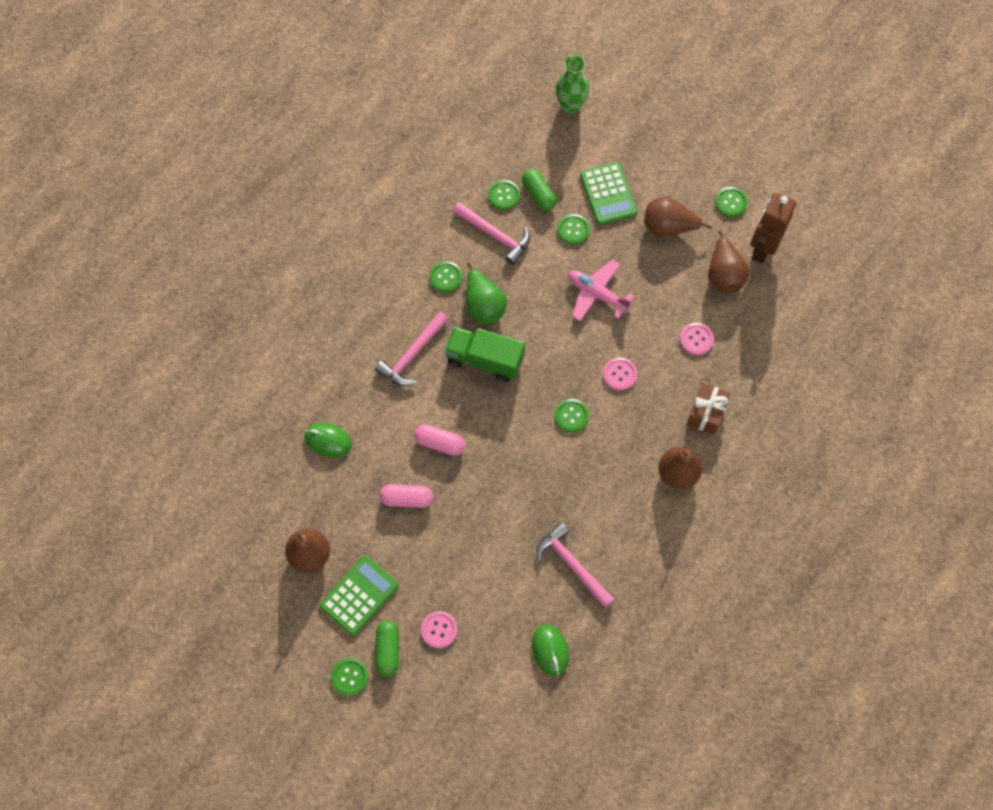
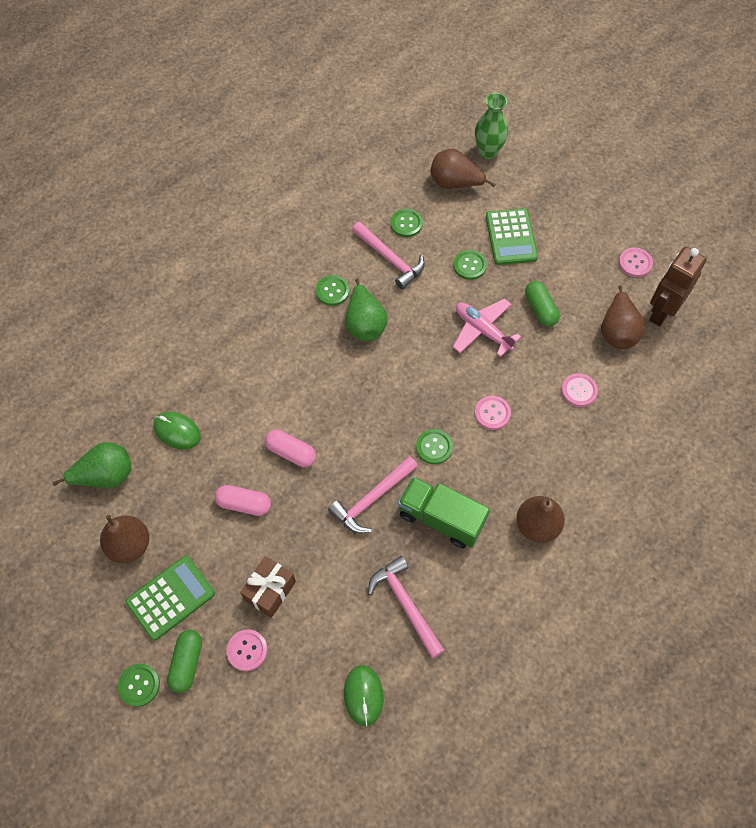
camera: 10 degrees right, 5 degrees down
pink hammer [375,311,449,386] -> pink hammer moved to [328,456,418,534]
green truck [445,327,525,382] -> green truck moved to [398,477,490,548]
green capsule [522,169,557,211] -> green capsule moved to [525,281,560,327]
brown pear [644,197,712,237] -> brown pear moved to [431,149,496,189]
brown gift [687,383,731,435] -> brown gift moved to [240,556,296,618]
green button [715,187,748,217] -> pink button [619,248,653,277]
none -> green pear [52,442,131,488]

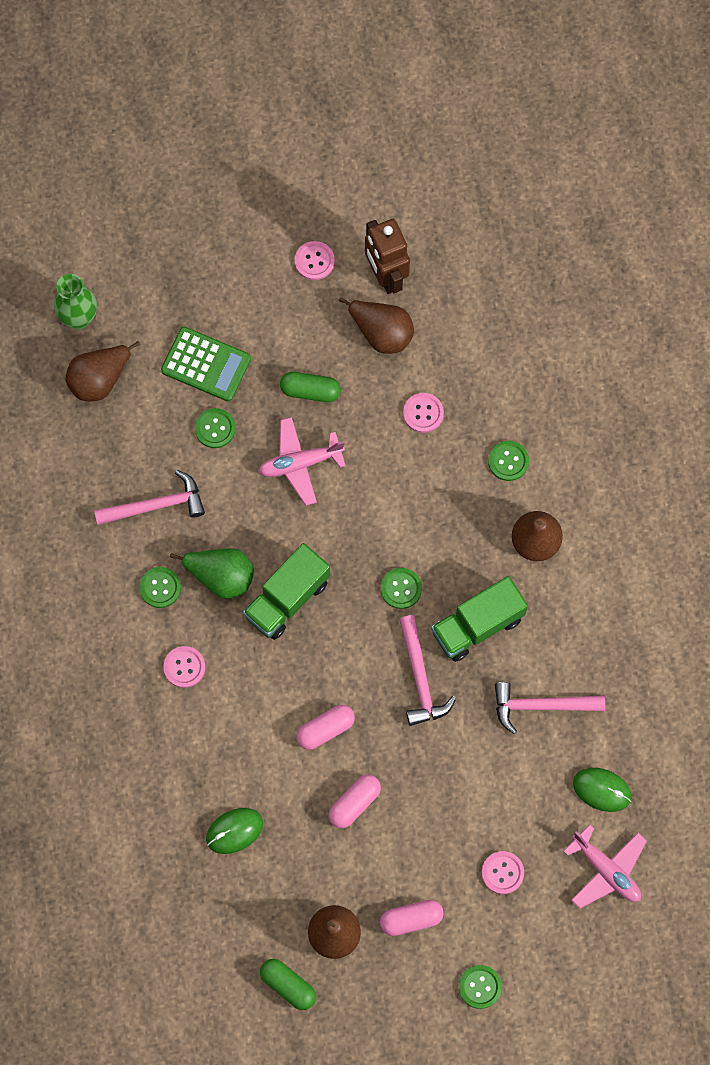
camera: 60 degrees left, 10 degrees up
green pear [52,442,131,488] -> none
green calculator [126,556,215,641] -> pink capsule [380,900,444,936]
green capsule [167,630,202,693] -> green capsule moved to [260,959,316,1010]
brown gift [240,556,296,618] -> none
green button [390,209,423,237] -> green button moved to [488,441,529,481]
pink button [475,396,511,430] -> pink button moved to [163,646,205,688]
none -> green truck [243,543,330,640]
none -> pink plane [563,825,647,909]

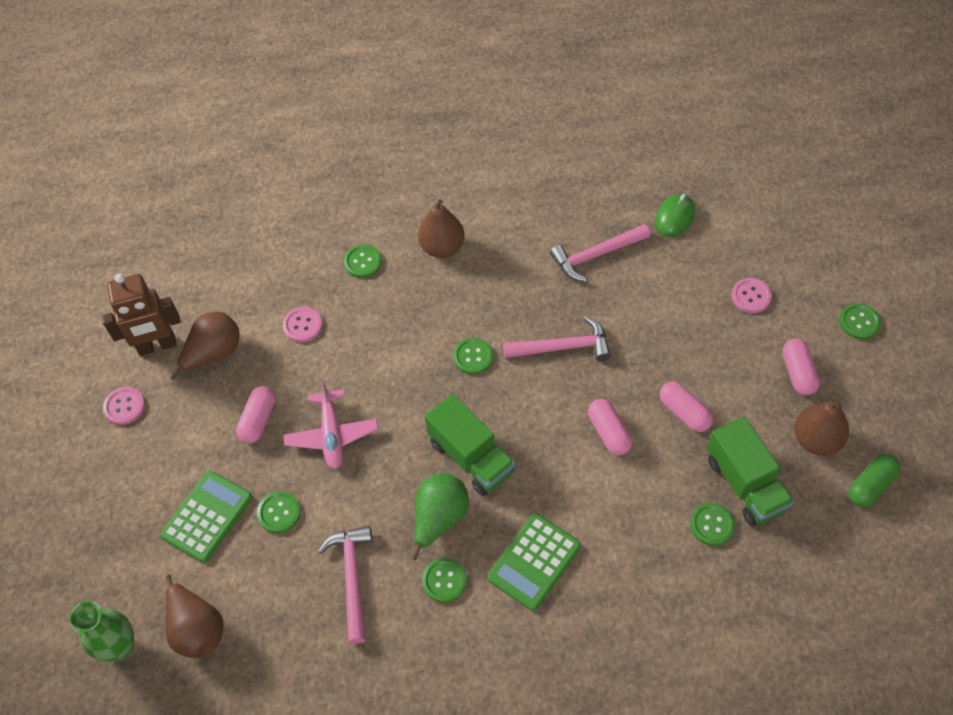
camera: 80 degrees left, 15 degrees down
pink button [163,646,205,688] -> green calculator [488,514,581,611]
green mouse [206,808,263,854] -> green button [690,503,735,546]
green capsule [280,372,341,402] -> pink capsule [236,386,275,443]
green truck [431,576,528,662] -> green truck moved to [707,417,794,526]
pink hammer [495,682,605,734] -> pink hammer turned 60 degrees clockwise [550,224,650,282]
pink plane [563,825,647,909] -> none

